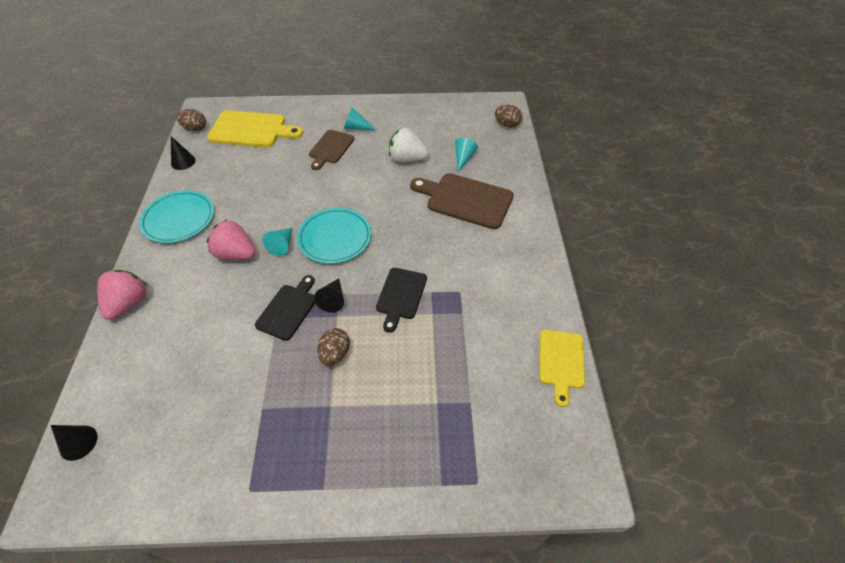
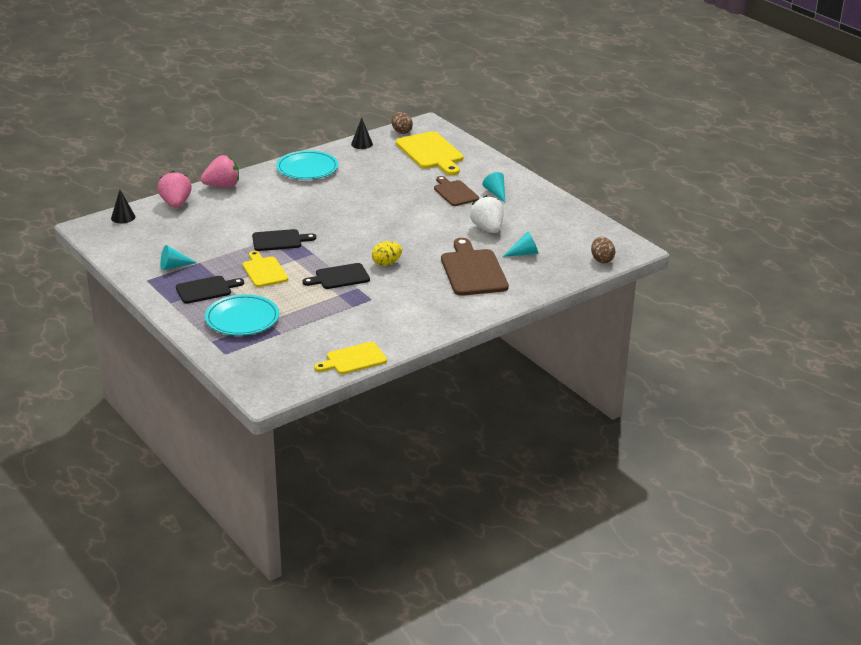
camera: 55 degrees right, 20 degrees down
pink strawberry [207,219,256,260] -> pink strawberry moved to [157,171,192,208]
turquoise cone [263,228,293,256] -> turquoise cone moved to [160,245,197,270]
turquoise plate [297,208,372,264] -> turquoise plate moved to [205,294,279,336]
brown cutting board [309,130,354,170] -> brown cutting board turned 75 degrees clockwise [434,176,479,206]
black cone [314,278,344,313] -> none
brown egg [317,328,350,366] -> yellow cutting board [243,251,288,287]
none -> black cutting board [176,276,244,304]
none -> yellow egg [372,241,402,266]

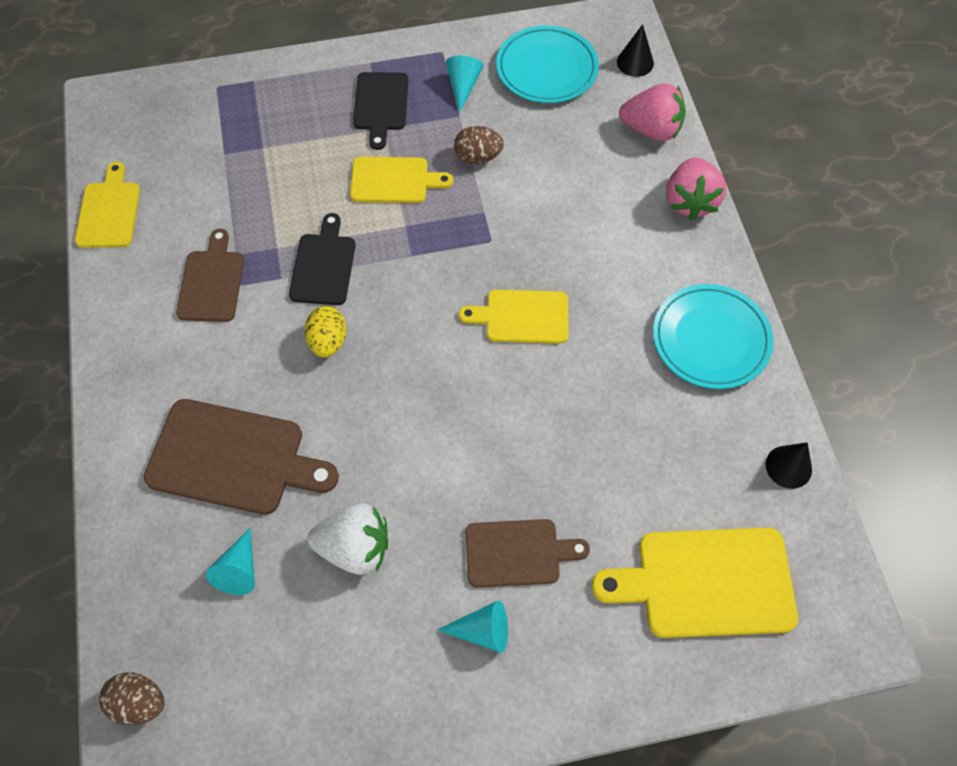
camera: 115 degrees right, 30 degrees up
turquoise plate [205,294,279,336] -> turquoise plate moved to [496,26,599,103]
black cutting board [252,229,316,251] -> none
brown egg [392,112,413,134] -> brown egg moved to [454,126,504,164]
none -> brown cutting board [176,229,244,322]
none -> yellow cutting board [459,290,568,344]

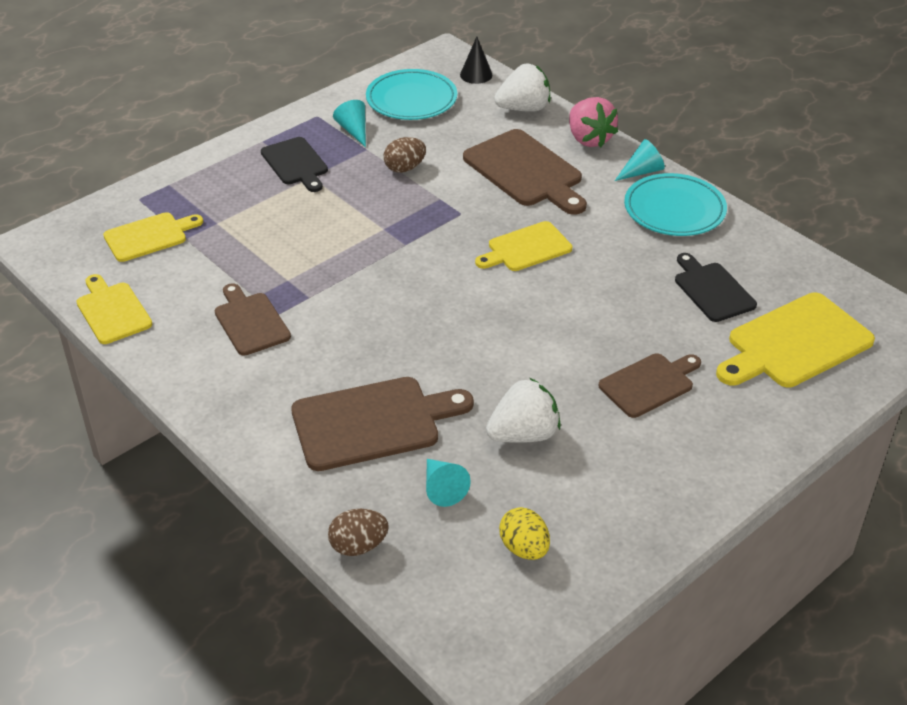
camera: 30 degrees left, 20 degrees down
brown egg [99,673,164,725] -> brown egg moved to [328,509,389,556]
black cutting board [289,213,355,305] -> black cutting board moved to [675,253,757,322]
yellow egg [305,306,346,357] -> yellow egg moved to [499,507,550,560]
yellow cutting board [350,157,453,203] -> yellow cutting board moved to [103,212,203,262]
turquoise cone [437,600,508,653] -> turquoise cone moved to [615,139,665,181]
pink strawberry [619,83,686,141] -> white strawberry [494,64,550,112]
black cone [766,442,812,489] -> none
none -> brown cutting board [463,129,587,215]

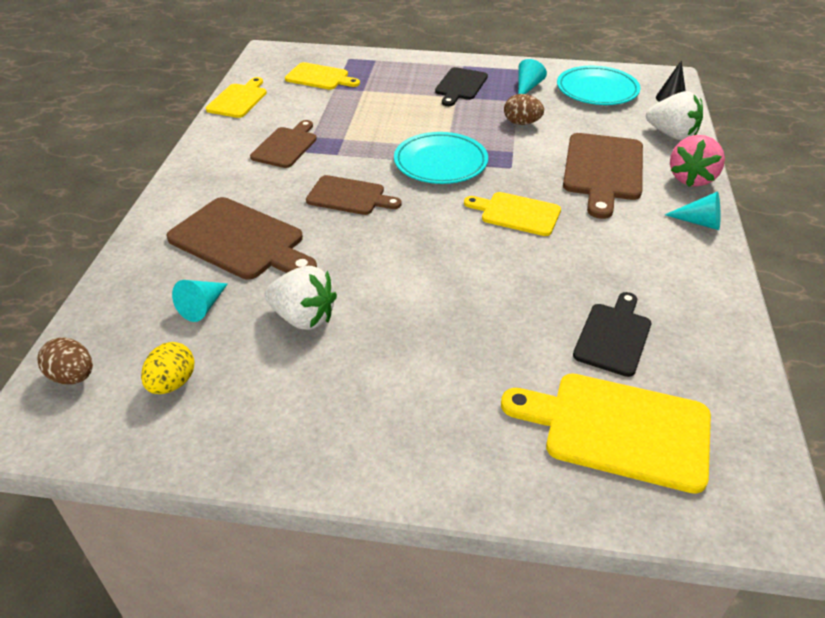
camera: 50 degrees right, 0 degrees up
brown egg [328,509,389,556] -> brown egg moved to [37,337,93,384]
brown cutting board [599,354,701,418] -> brown cutting board moved to [306,175,402,215]
turquoise plate [624,173,727,236] -> turquoise plate moved to [394,132,488,184]

